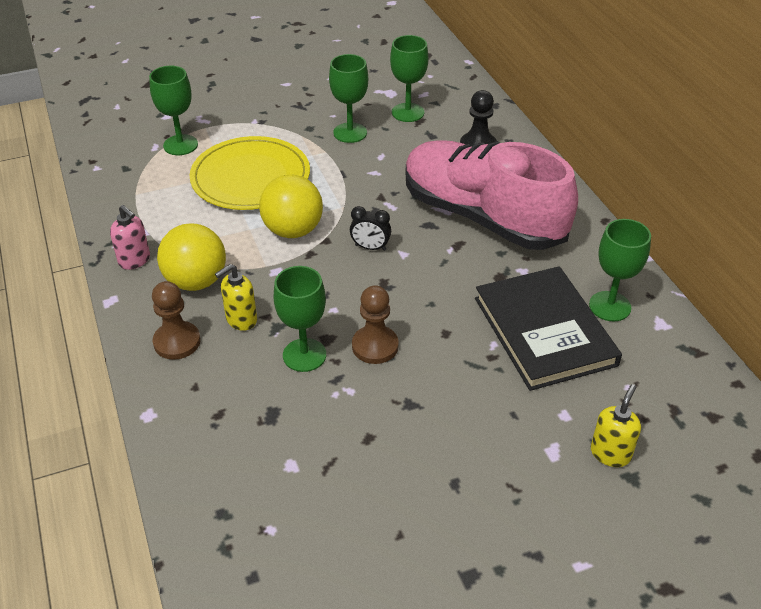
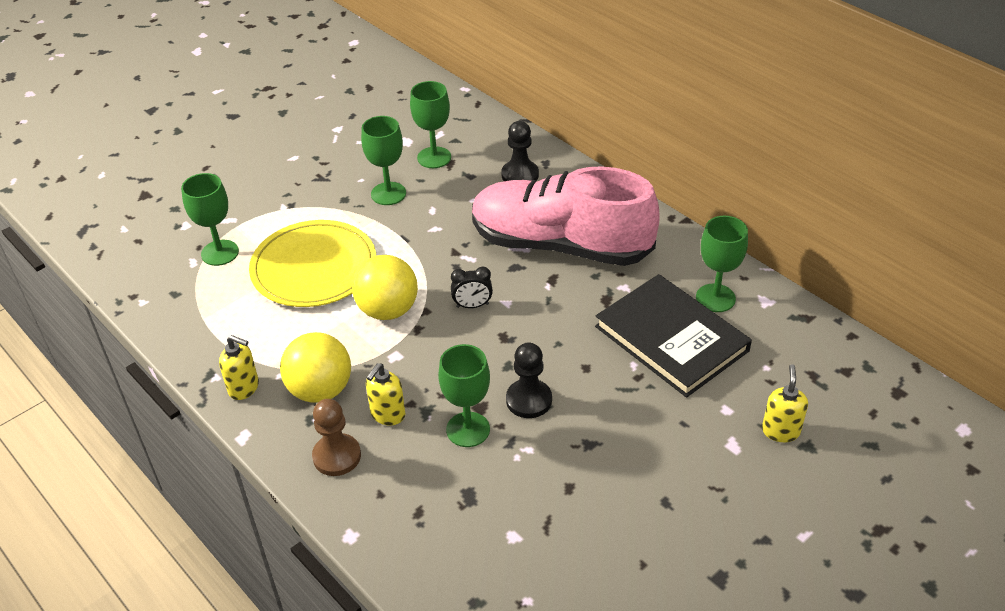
camera: 20 degrees left, 0 degrees up
pink soap dispenser [110,205,150,270] -> yellow soap dispenser [219,335,259,400]
brown pawn [352,285,399,364] -> black pawn [506,343,552,418]

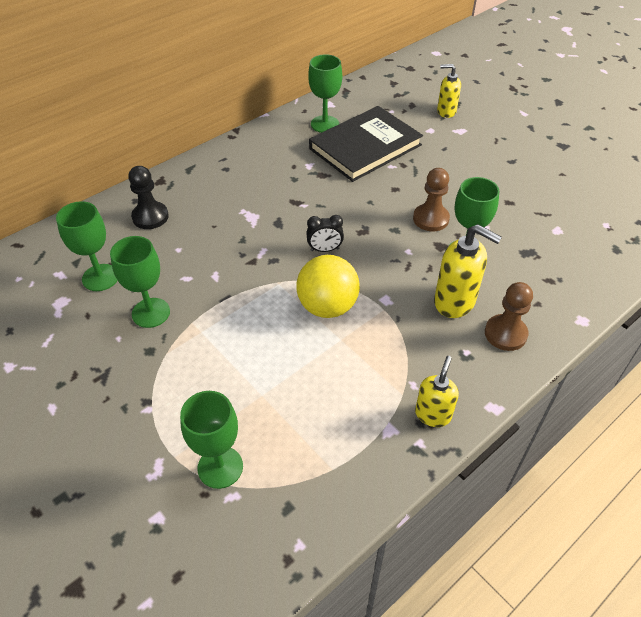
camera: 90 degrees left, 5 degrees up
yellow plate [249,220,376,307] -> none
yellow ball [280,332,351,403] -> none
yellow soap dispenser [366,363,405,425] -> yellow soap dispenser [434,224,502,318], size x1.55
black clock [451,267,493,308] -> black clock turned 90 degrees clockwise [306,215,344,252]
pink shoe [472,166,660,266] -> none
black pawn [506,343,552,418] -> brown pawn [413,168,450,231]

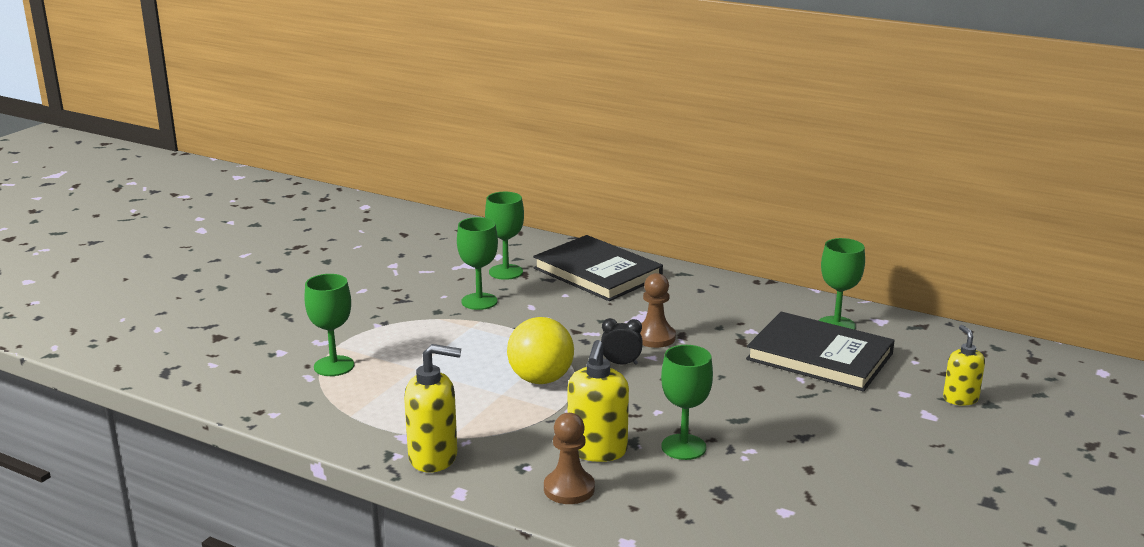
camera: 70 degrees right, 25 degrees down
black pawn [128,166,169,229] -> black book [533,235,663,301]
black clock [306,215,344,252] -> black clock turned 120 degrees clockwise [601,318,643,365]
brown pawn [413,168,450,231] -> brown pawn moved to [640,273,676,348]
yellow soap dispenser [415,356,459,427] -> yellow soap dispenser [404,344,461,473], size x1.55

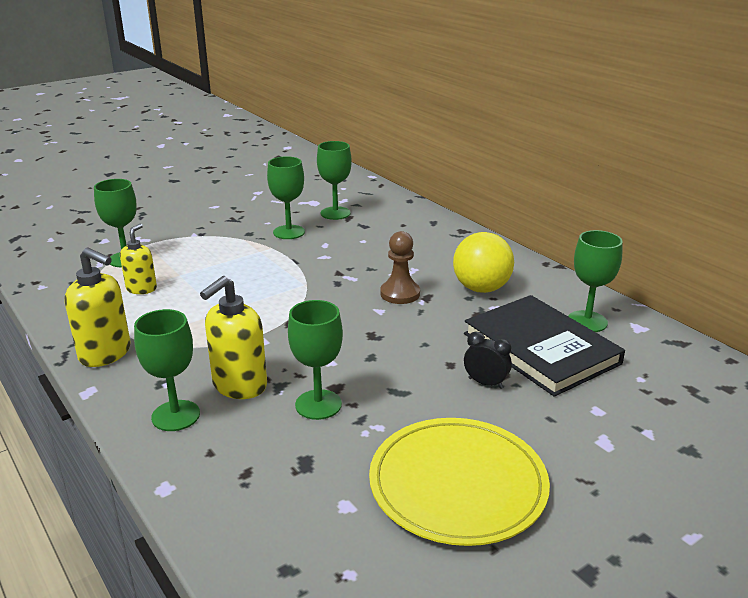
camera: 25 degrees right, 5 degrees up
yellow ball [507,317,574,384] -> yellow ball moved to [453,232,514,293]
black book [533,235,663,301] -> none
brown pawn [544,413,595,504] -> green goblet [134,309,200,431]
black clock [601,318,643,365] -> black clock moved to [464,332,512,389]
yellow soap dispenser [943,325,985,406] -> yellow soap dispenser moved to [120,224,157,294]
none -> yellow plate [369,418,550,546]

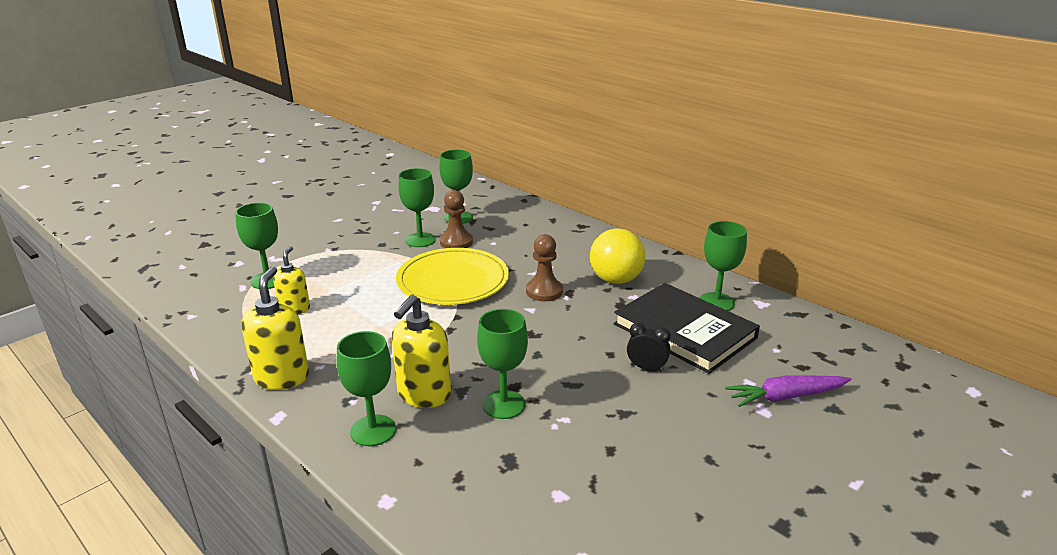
camera: 10 degrees left, 0 degrees up
yellow soap dispenser [64,248,131,367] -> yellow soap dispenser turned 105 degrees counterclockwise [241,266,309,390]
yellow plate [369,418,550,546] -> yellow plate moved to [396,248,509,305]
none -> brown pawn [440,190,473,248]
none -> purple carrot [725,376,851,407]

